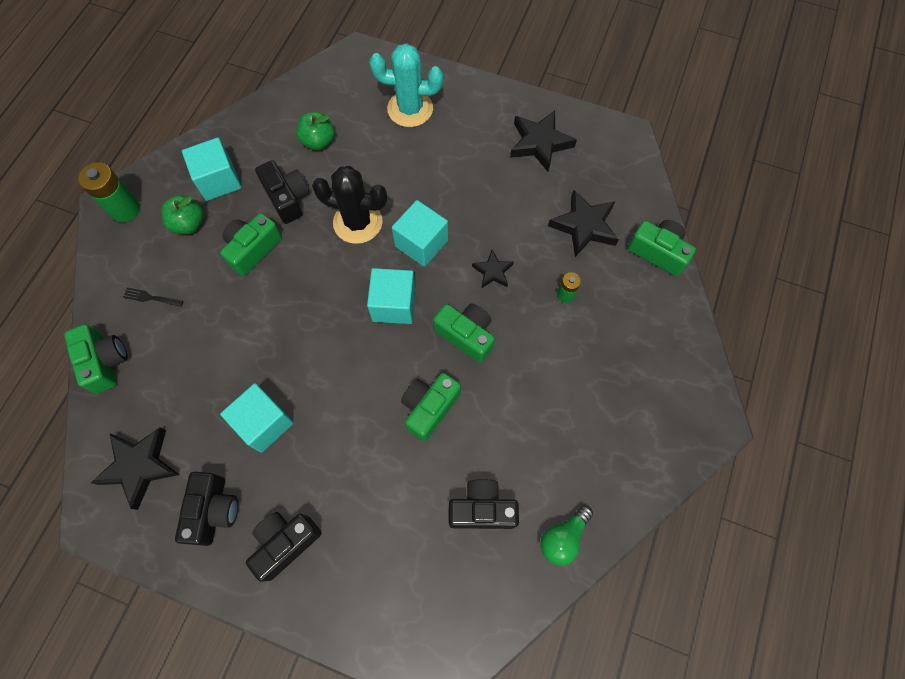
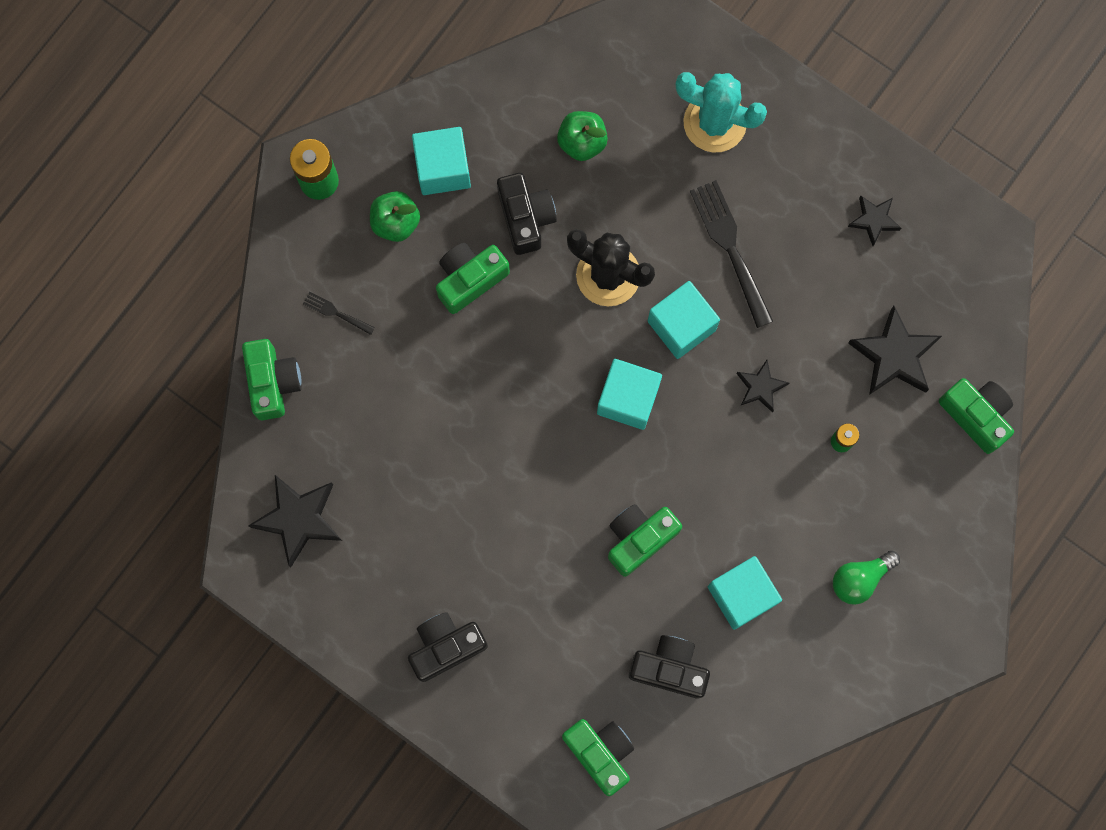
camera: 15 degrees right, 10 degrees up
black camera [175,472,238,546] -> none
turquoise cube [220,383,294,453] -> turquoise cube moved to [708,556,782,630]
green camera [433,304,495,363] -> green camera moved to [562,719,634,796]
black star [510,110,577,172] -> black star [848,196,901,246], size x0.58
green light bulb [541,505,593,566] -> green light bulb moved to [833,551,900,605]
none -> black fork [690,180,773,328]

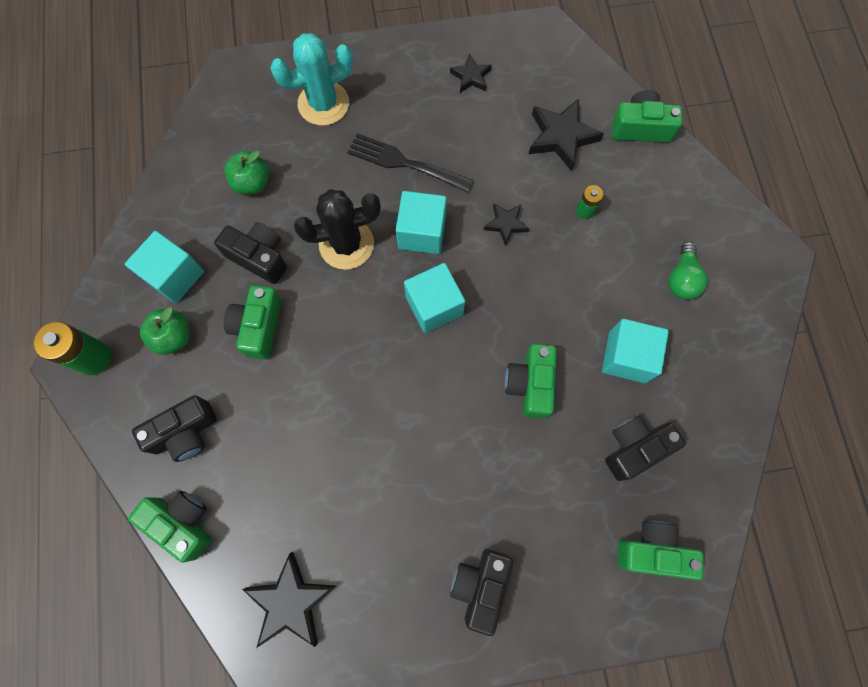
camera: 45 degrees left, 5 degrees down
black fork [303,292,375,335] -> black camera [132,395,217,462]

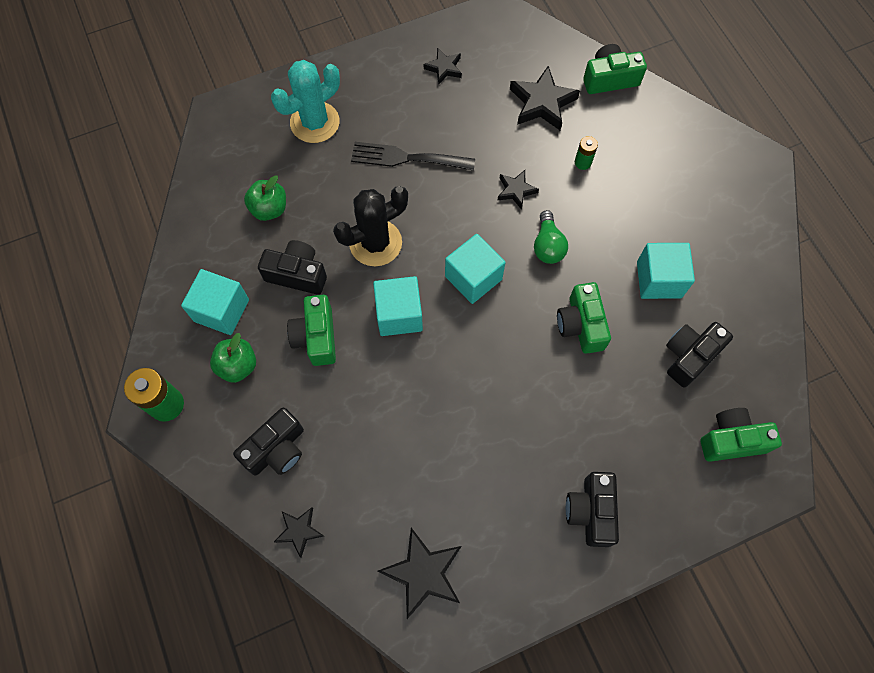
camera: 15 degrees left, 5 degrees down
green camera [128,491,211,563] -> black star [274,507,324,558]
turquoise cube [396,191,447,254] -> turquoise cube moved to [373,276,423,336]
green light bulb [668,241,708,300] -> green light bulb moved to [534,210,568,264]

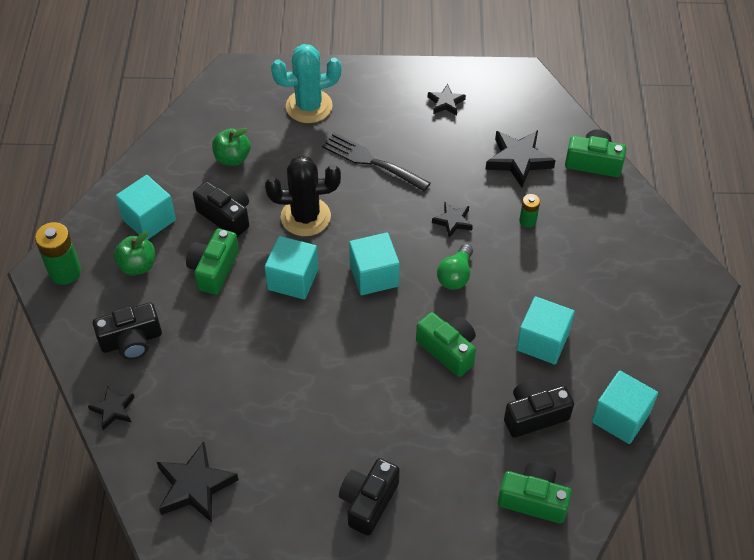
camera: 25 degrees right, 15 degrees down
green camera [557,282,611,354] -> green camera turned 120 degrees clockwise [416,312,476,377]
none -> turquoise cube [592,371,658,444]

